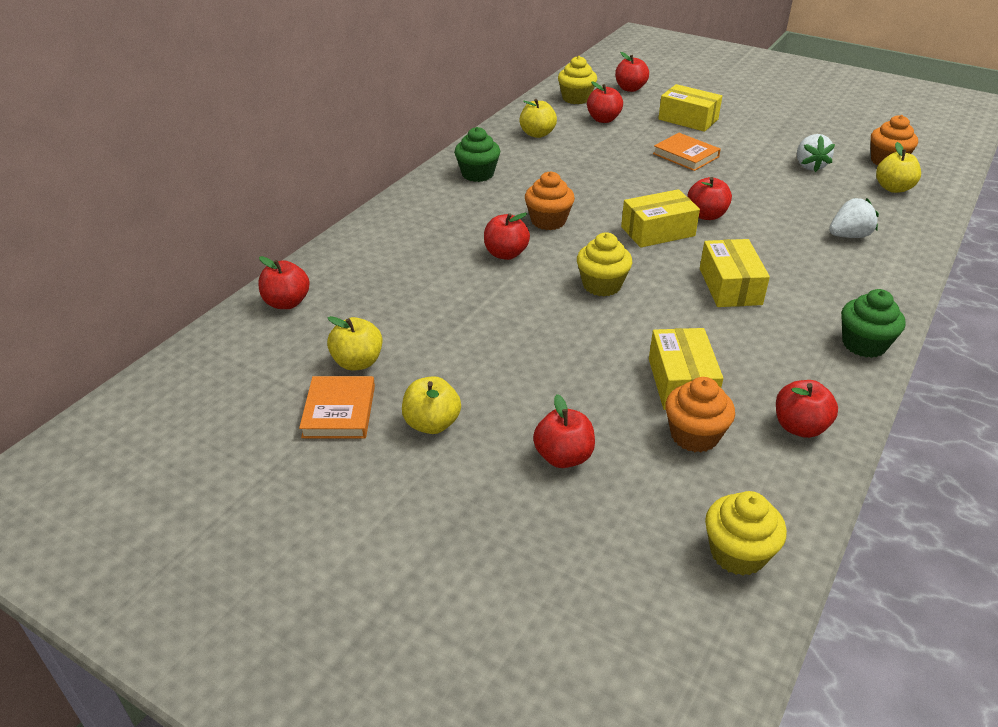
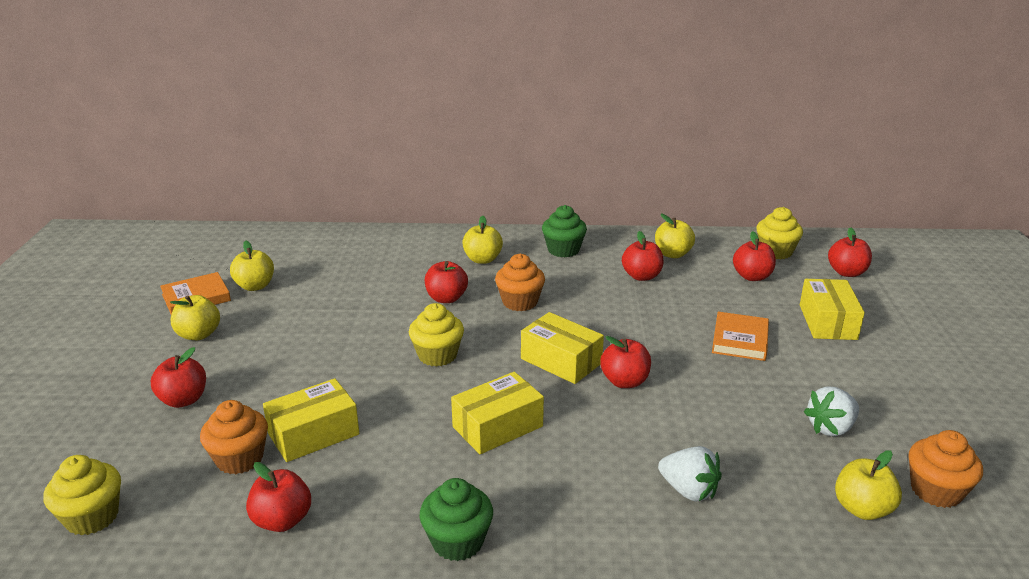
camera: 60 degrees right, 10 degrees down
red apple [258,256,310,309] -> red apple moved to [622,231,663,281]
none -> yellow apple [462,216,503,264]

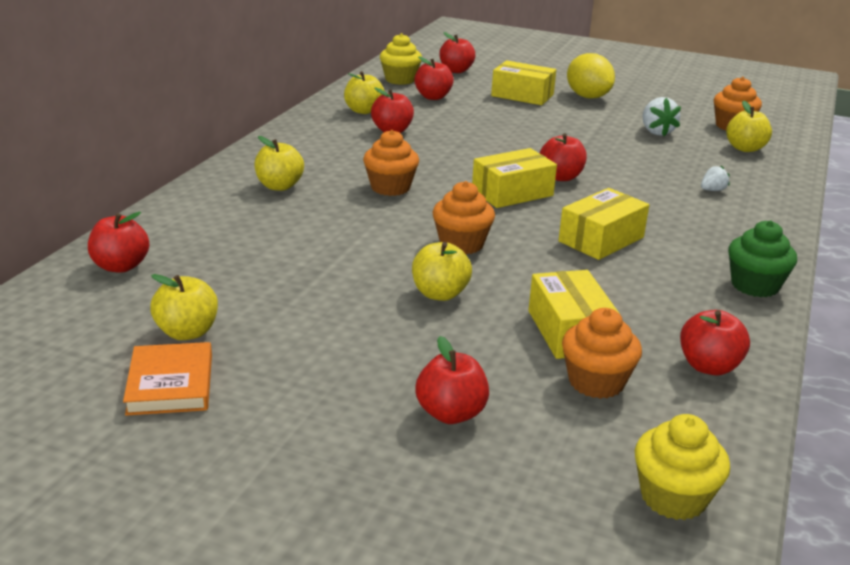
camera: 70 degrees left, 0 degrees up
yellow apple [170,295,220,340] -> yellow apple moved to [412,242,472,301]
yellow cupcake [409,303,464,367] -> orange cupcake [432,181,495,254]
red apple [425,261,468,303] -> red apple moved to [88,212,149,273]
yellow box [451,372,544,454] -> yellow box turned 60 degrees clockwise [558,188,649,260]
green cupcake [542,205,587,257] -> none
white strawberry [658,446,722,502] -> white strawberry [701,166,730,191], size x0.59
orange book [712,312,769,361] -> none
none -> yellow lemon [567,53,615,98]

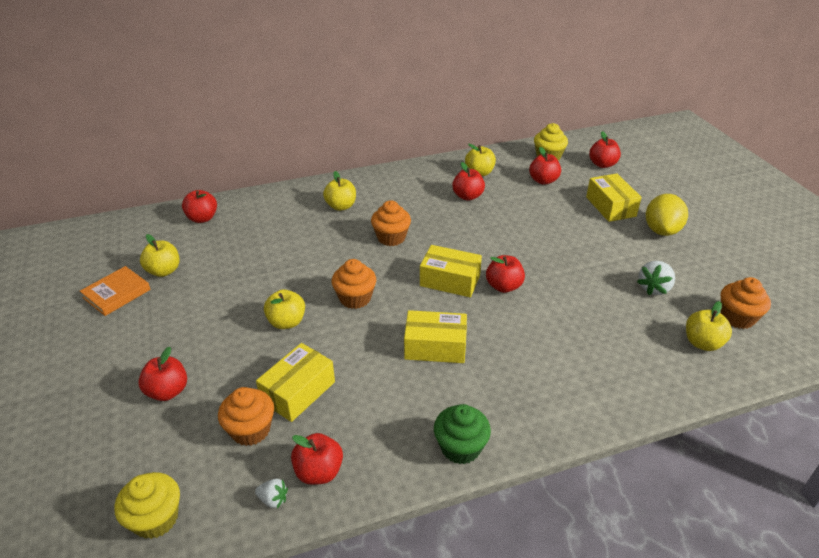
camera: 50 degrees right, 10 degrees up
white strawberry [701,166,730,191] -> white strawberry moved to [255,478,288,508]

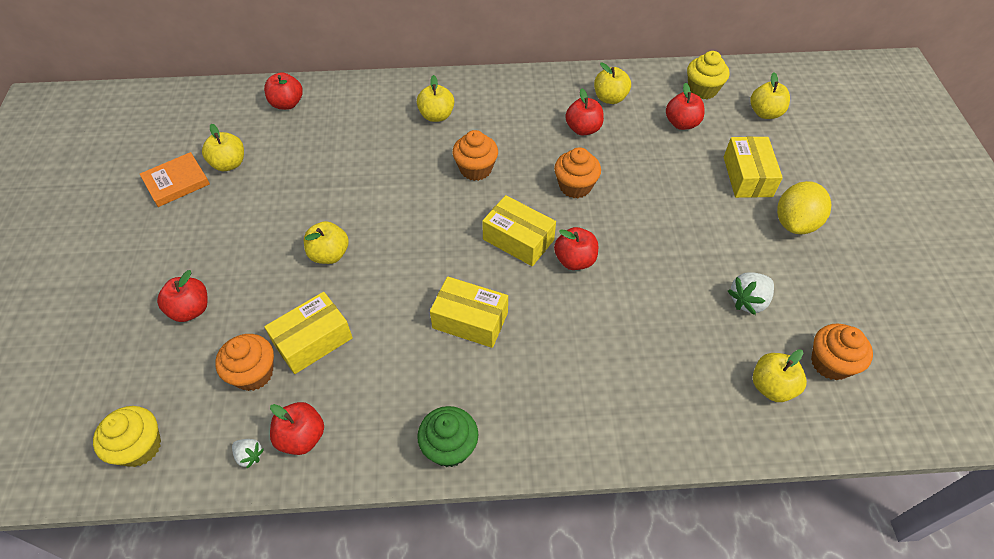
camera: 15 degrees right, 15 degrees up
orange cupcake [331,259,376,309] -> orange cupcake moved to [554,147,601,198]
red apple [589,131,621,168] -> yellow apple [750,72,790,119]

